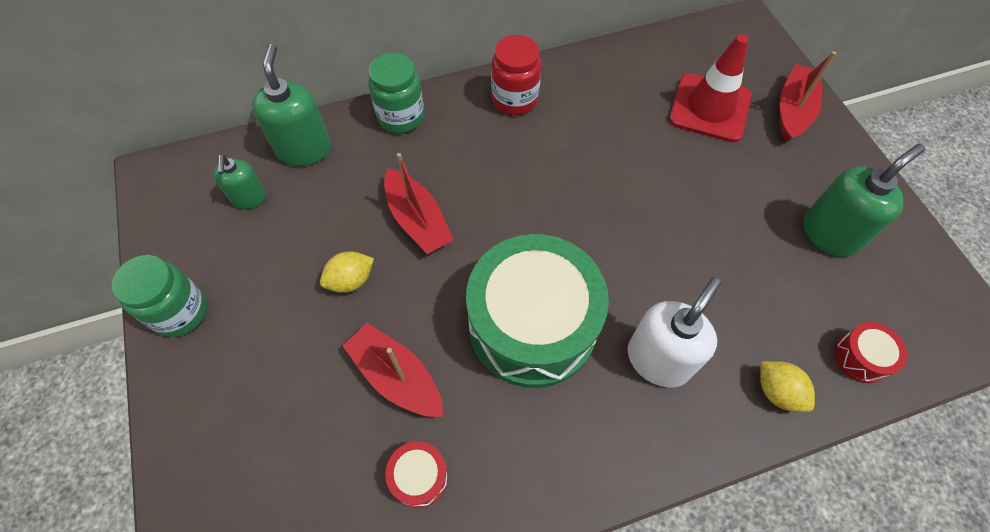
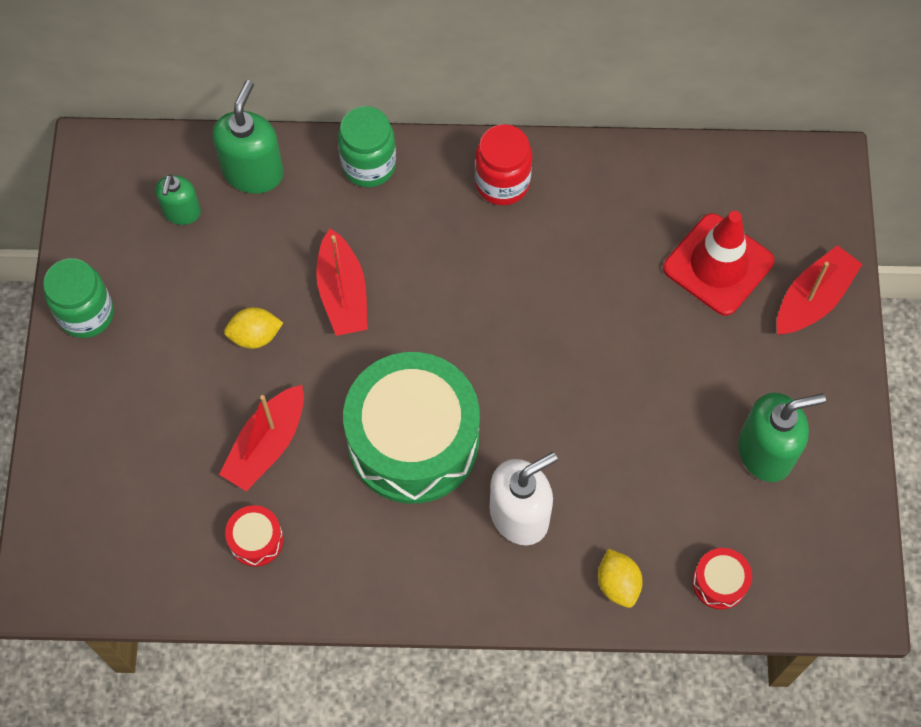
camera: 20 degrees right, 5 degrees up
red boat [343,323,443,417] -> red boat turned 120 degrees counterclockwise [219,385,304,491]

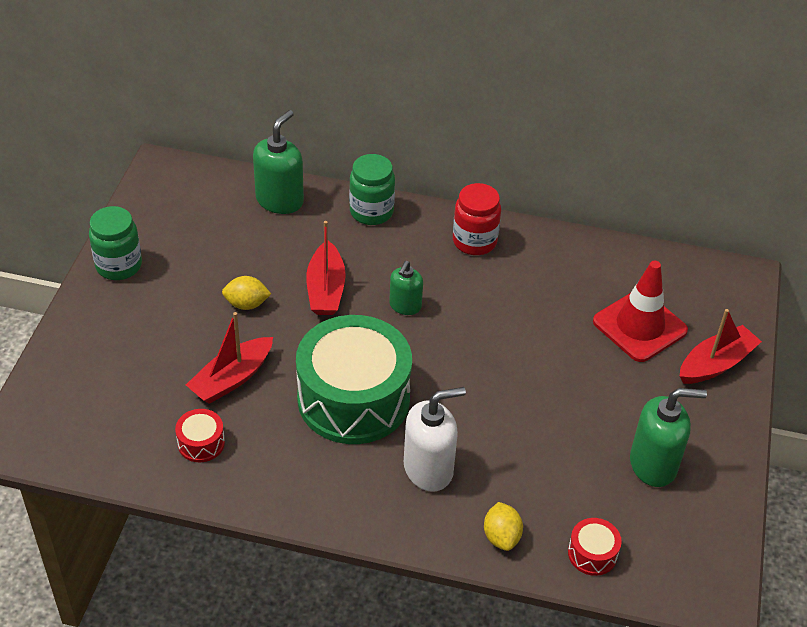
camera: 10 degrees right, 20 degrees down
green soap dispenser [155,174,201,225] -> green soap dispenser moved to [389,261,423,315]

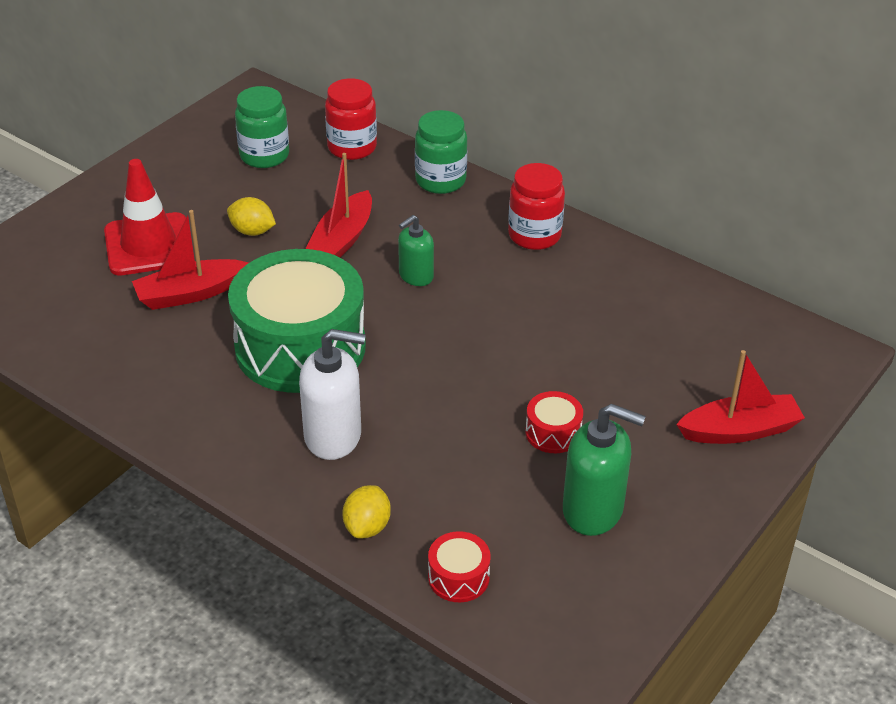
camera: 25 degrees right, 5 degrees down
green jar [89,206,142,280] -> green jar moved to [235,86,289,168]
red drum [175,409,225,462] -> red drum moved to [525,391,583,453]
green soap dispenser [253,110,304,214] -> red jar [325,78,377,160]
red traffic cone [593,261,688,362] -> red traffic cone moved to [104,159,186,275]

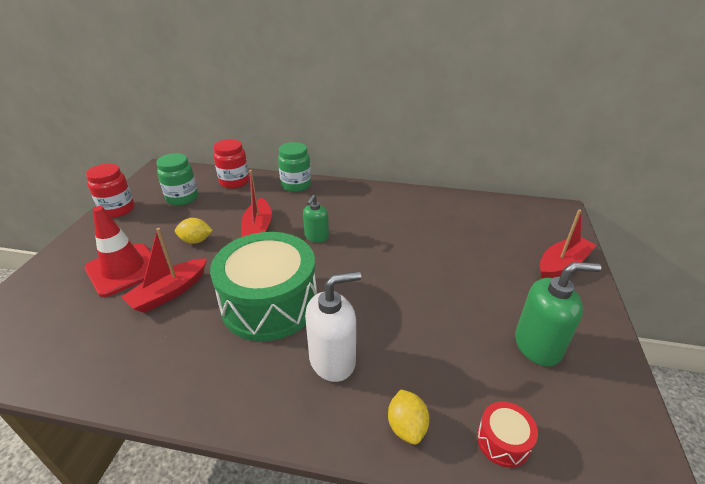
camera: 25 degrees left, 5 degrees down
red jar [508,163,565,250] -> red jar moved to [86,163,135,218]
red drum [525,391,583,453] -> none

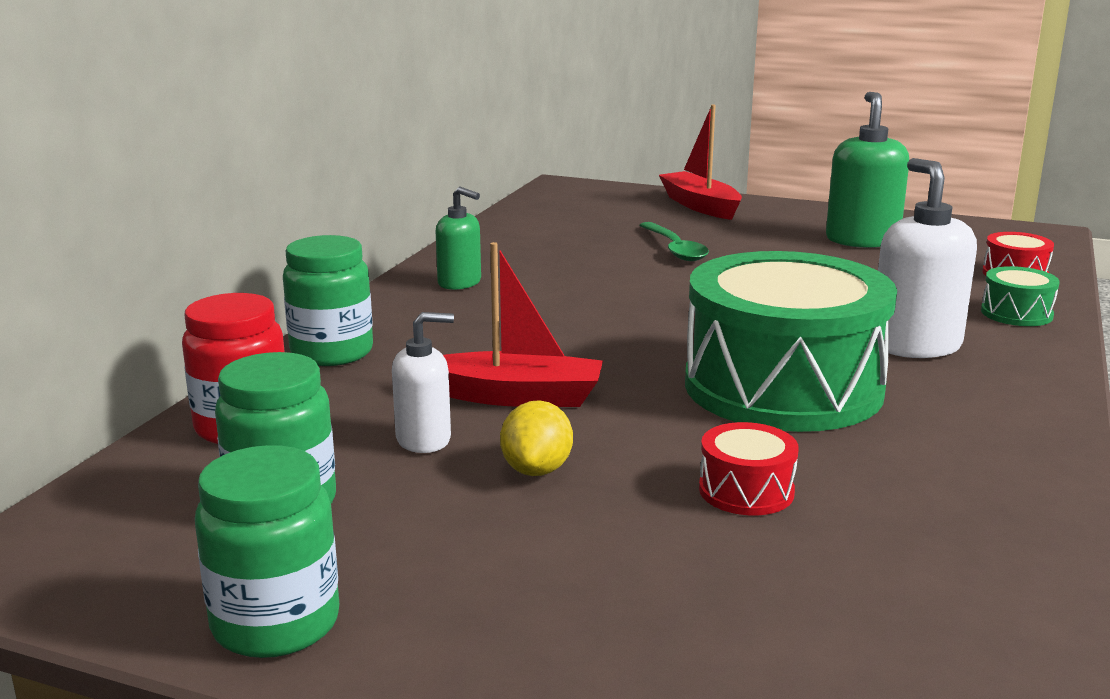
camera: 80 degrees left, 15 degrees down
red traffic cone [85,206,151,297] -> none
red jar [86,163,135,218] -> green jar [195,445,339,658]
red boat [122,228,207,313] -> red drum [699,422,799,515]
green soap dispenser [303,195,329,243] -> green soap dispenser moved to [436,186,481,290]
yellow lemon [388,389,430,445] -> green drum [981,266,1060,326]
none -> white soap dispenser [392,312,454,453]
none -> green spoon [639,222,709,261]

